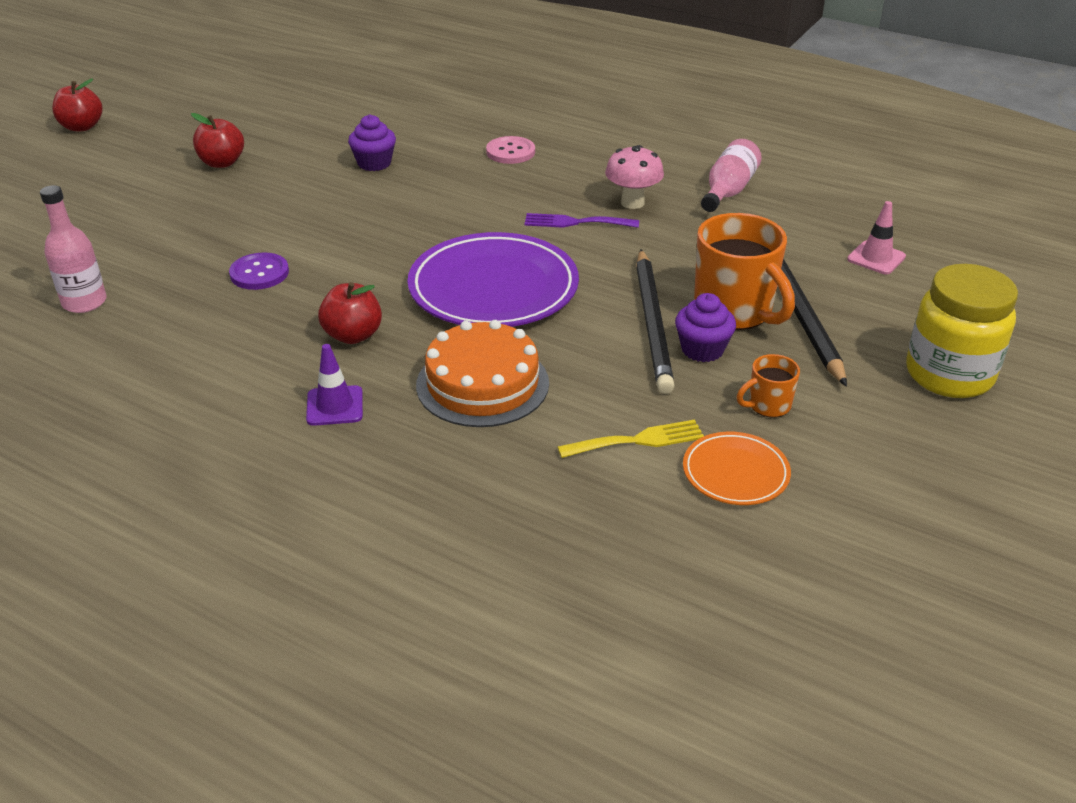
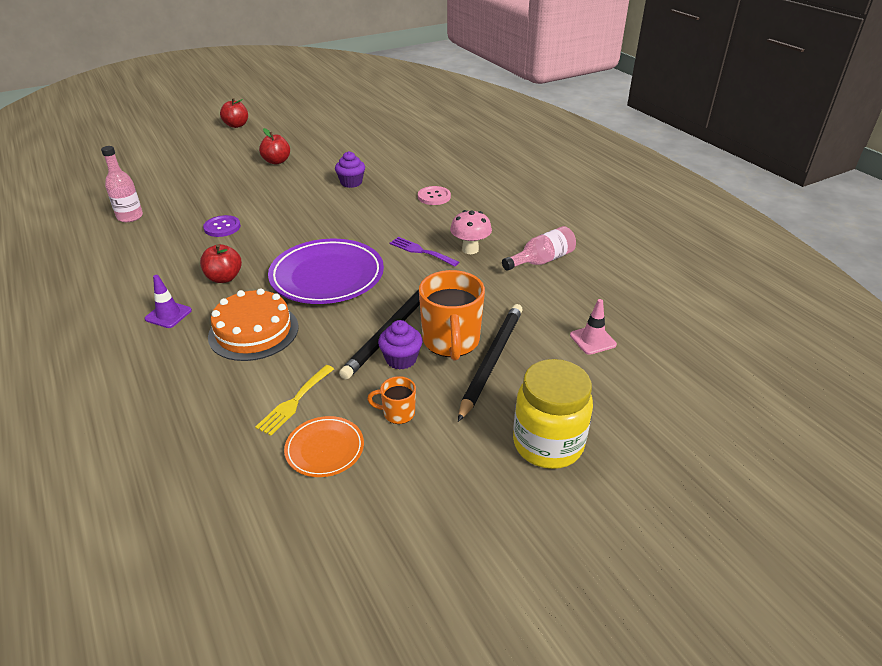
camera: 30 degrees right, 0 degrees up
yellow fork [557,420,704,458] -> yellow fork turned 105 degrees clockwise [255,365,334,436]

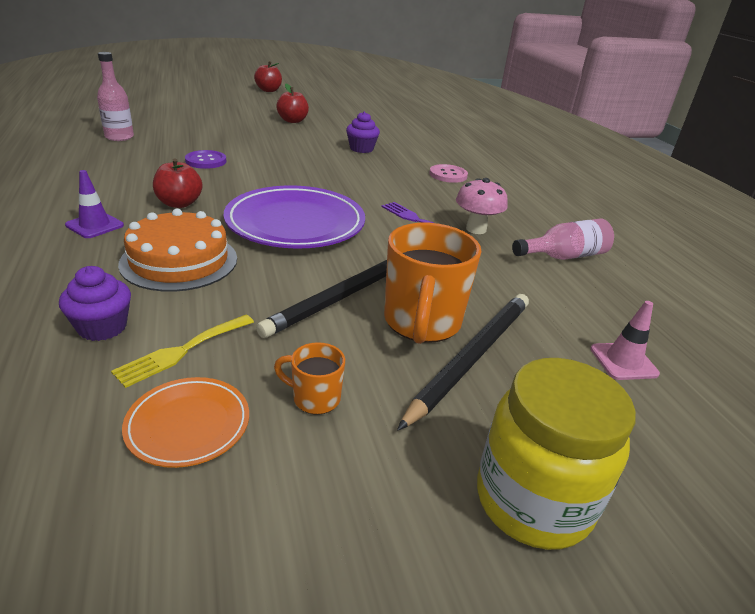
camera: 10 degrees right, 5 degrees down
purple cupcake [378,320,422,370] -> purple cupcake moved to [59,266,131,341]

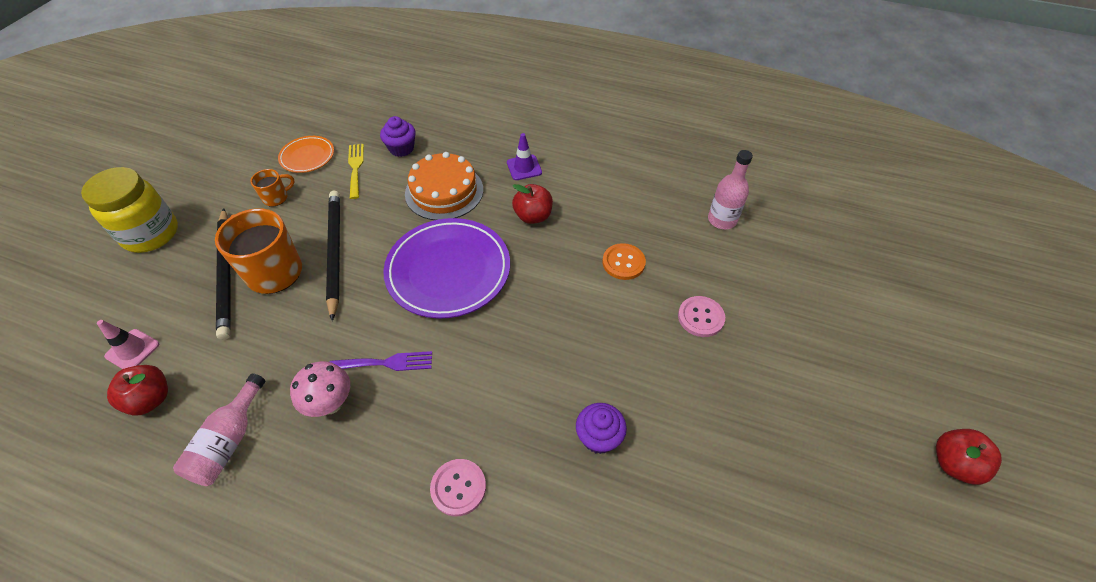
camera: 130 degrees right, 20 degrees up
purple button [185,150,227,169] -> orange button [602,243,646,280]
red apple [276,83,309,123] -> red apple moved to [107,365,168,416]
none -> pink button [678,296,725,337]

